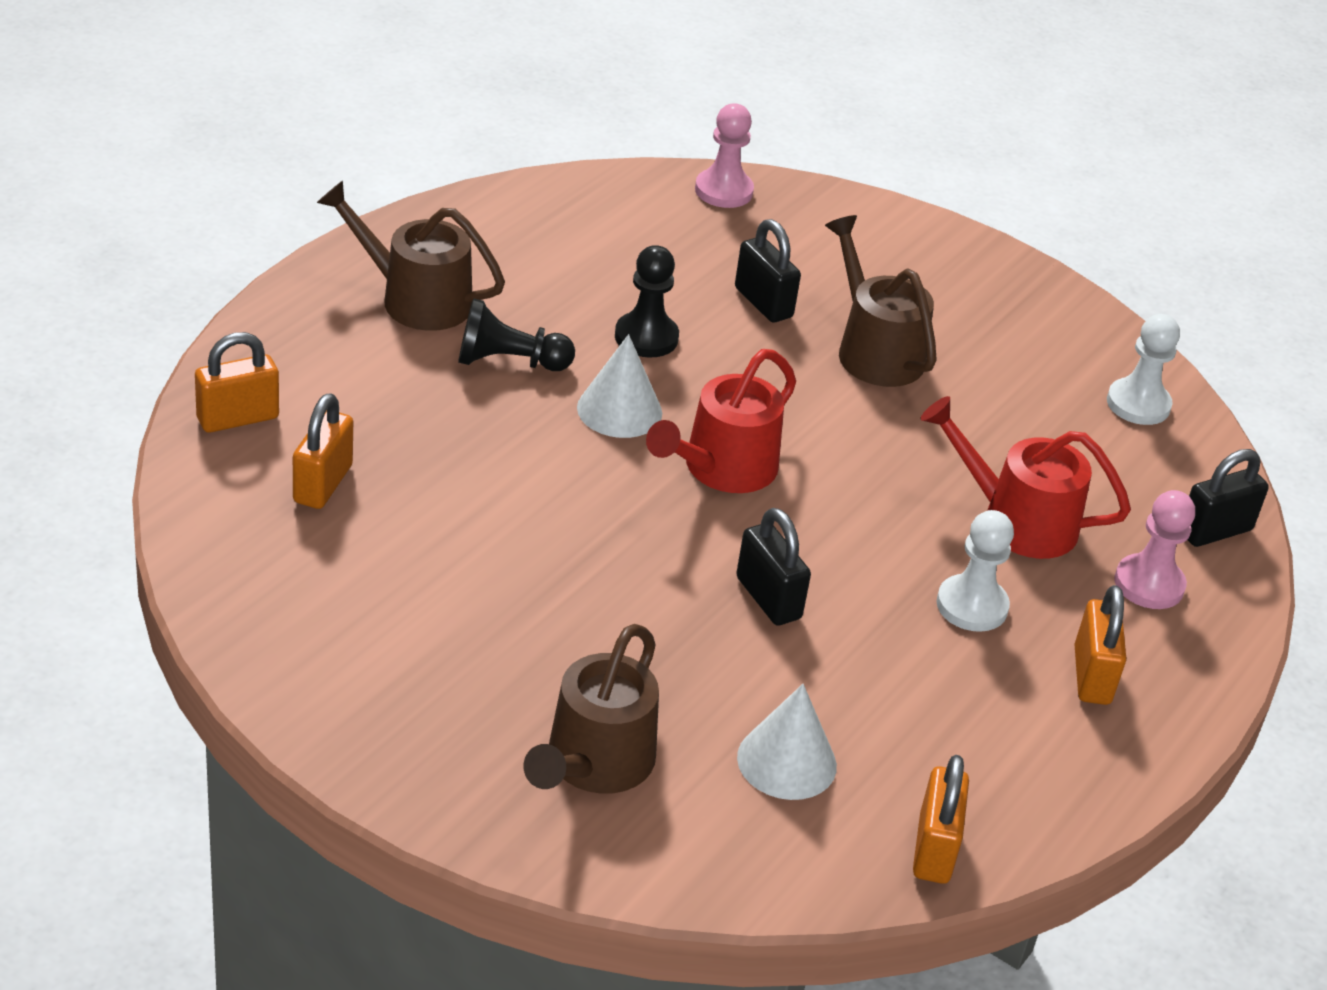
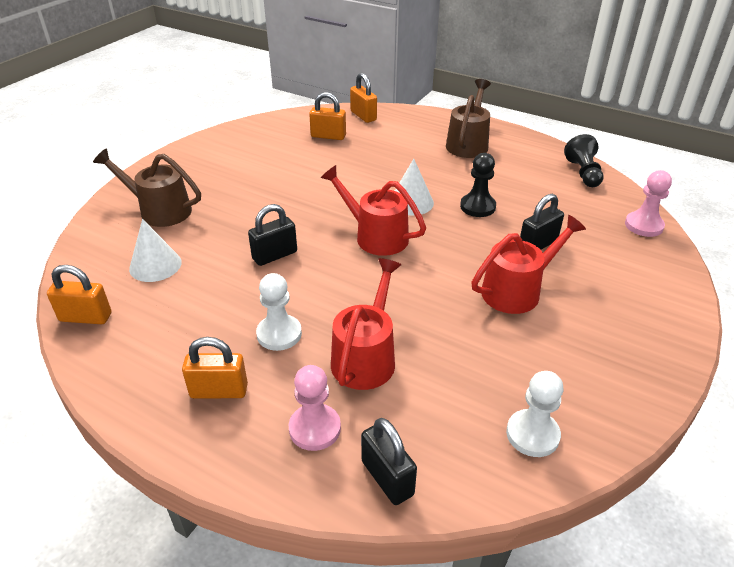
camera: 90 degrees right, 0 degrees up
black pawn [458,298,575,371] -> black pawn moved to [564,134,603,187]
brown watering can [825,215,937,387] -> red watering can [471,215,586,314]

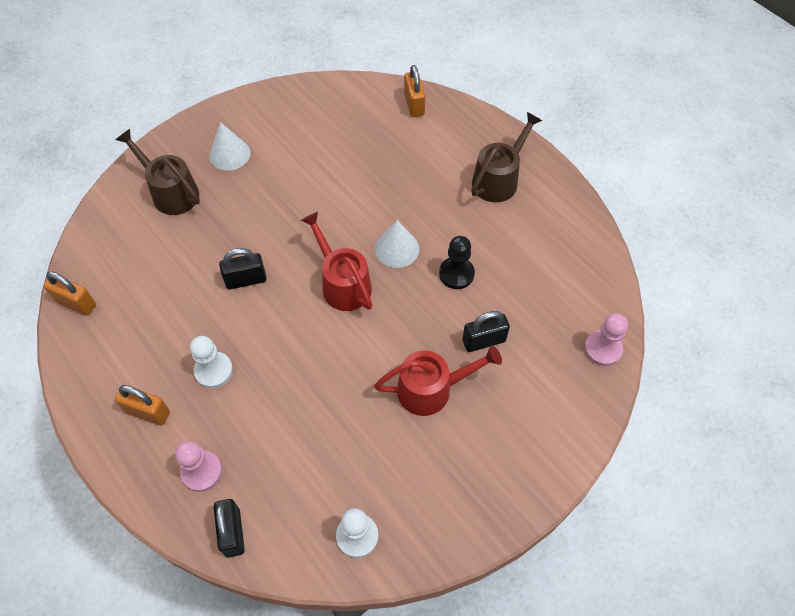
camera: 20 degrees right, 20 degrees up
white cone [129,219,182,282] -> white cone moved to [209,122,251,171]
orange padlock [309,92,346,140] -> none
red watering can [331,258,401,390] -> none
black pawn [564,134,603,187] -> none

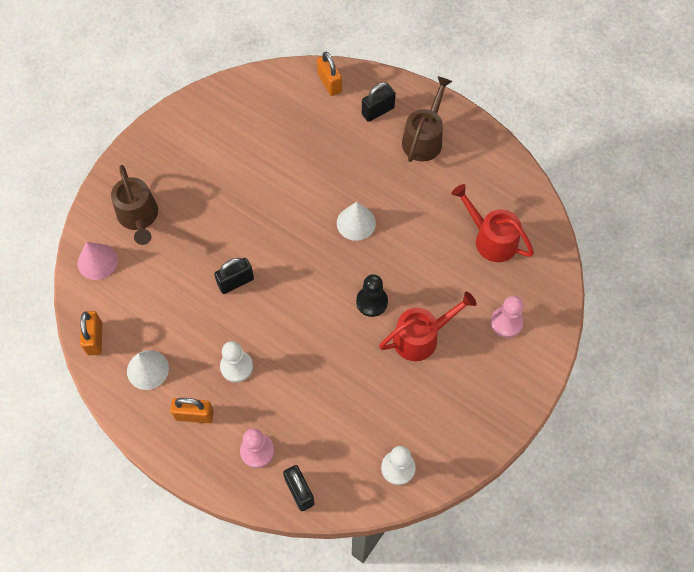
camera: 15 degrees left, 5 degrees up
orange padlock [43,271,96,316] -> orange padlock turned 75 degrees clockwise [80,311,102,355]
brown watering can [116,129,200,215] -> brown watering can turned 135 degrees counterclockwise [111,165,158,245]
white cone [209,122,251,171] -> white cone moved to [127,350,169,390]
red watering can [301,212,372,311] -> red watering can moved to [451,184,534,262]
black pawn [439,236,475,289] -> black pawn moved to [356,274,388,317]
black padlock [462,311,510,352] -> black padlock moved to [362,82,396,122]
pink pawn [584,313,628,366] -> pink pawn moved to [491,296,524,338]
none -> pink cone [78,242,118,280]

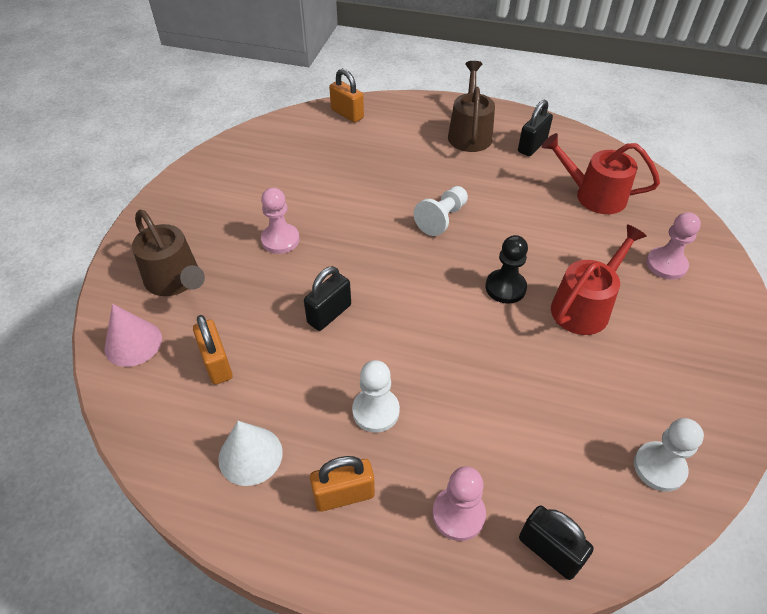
camera: 20 degrees left, 15 degrees down
orange padlock [80,311,102,355] -> orange padlock moved to [193,315,233,385]
white cone [337,202,376,241] -> white pawn [413,186,468,236]
black padlock [362,82,396,122] -> black padlock moved to [518,100,553,156]
none -> pink pawn [261,188,300,254]

